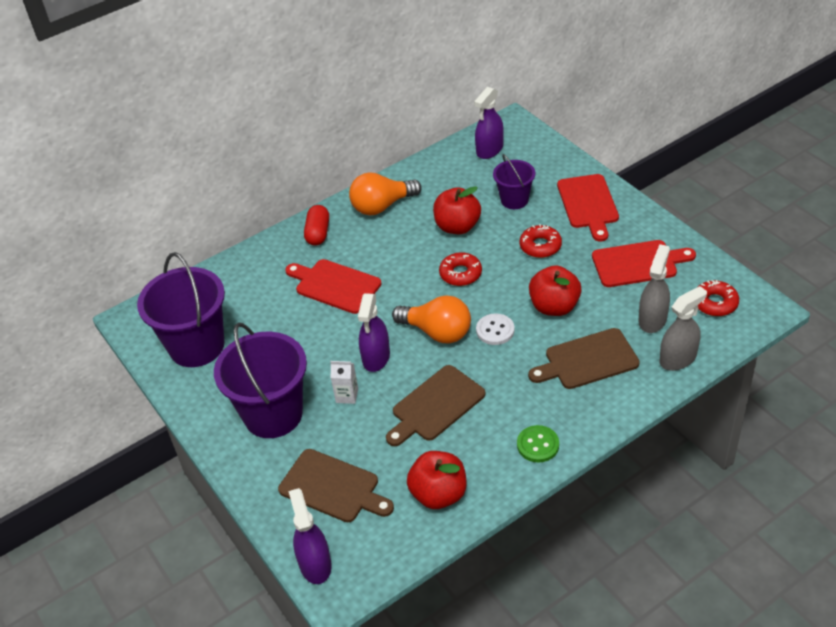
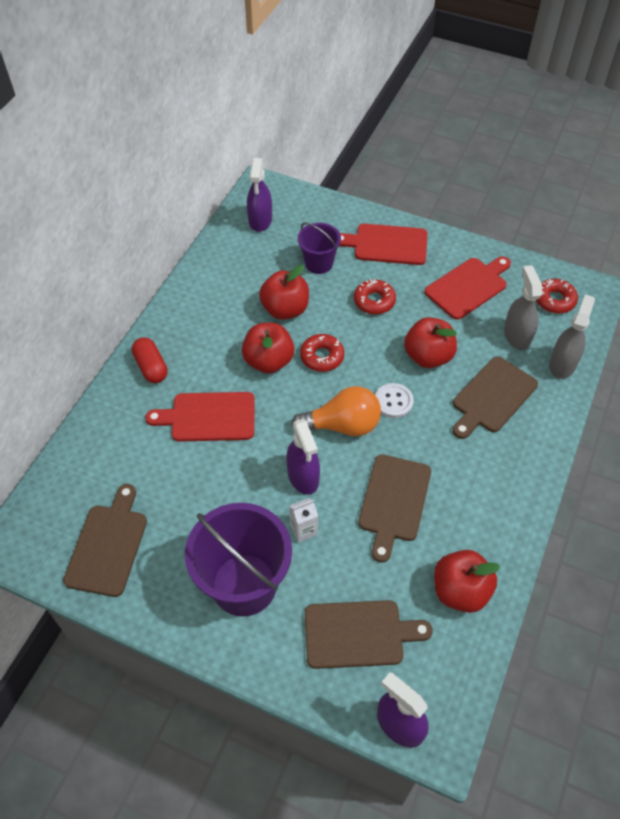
camera: 35 degrees left, 10 degrees up
purple bucket [137,252,225,367] -> brown cutting board [63,484,147,597]
orange light bulb [349,172,422,215] -> none
green button [517,425,559,462] -> none
red cutting board [557,174,619,241] -> red cutting board turned 135 degrees clockwise [339,224,427,265]
none -> red apple [242,323,294,374]

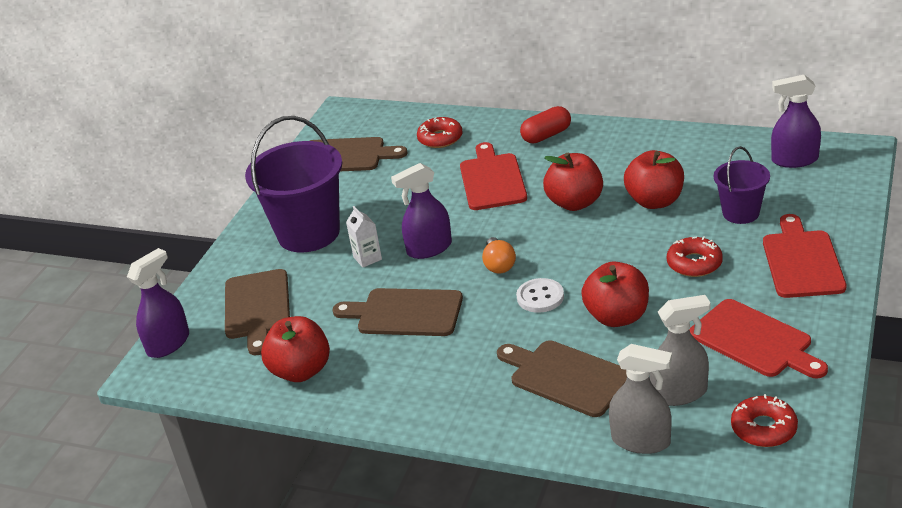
camera: 90 degrees right, 20 degrees down
orange light bulb [291,386,381,436] -> orange light bulb [482,237,516,274], size x0.59
red donut [300,334,344,372] -> red donut moved to [417,117,463,148]

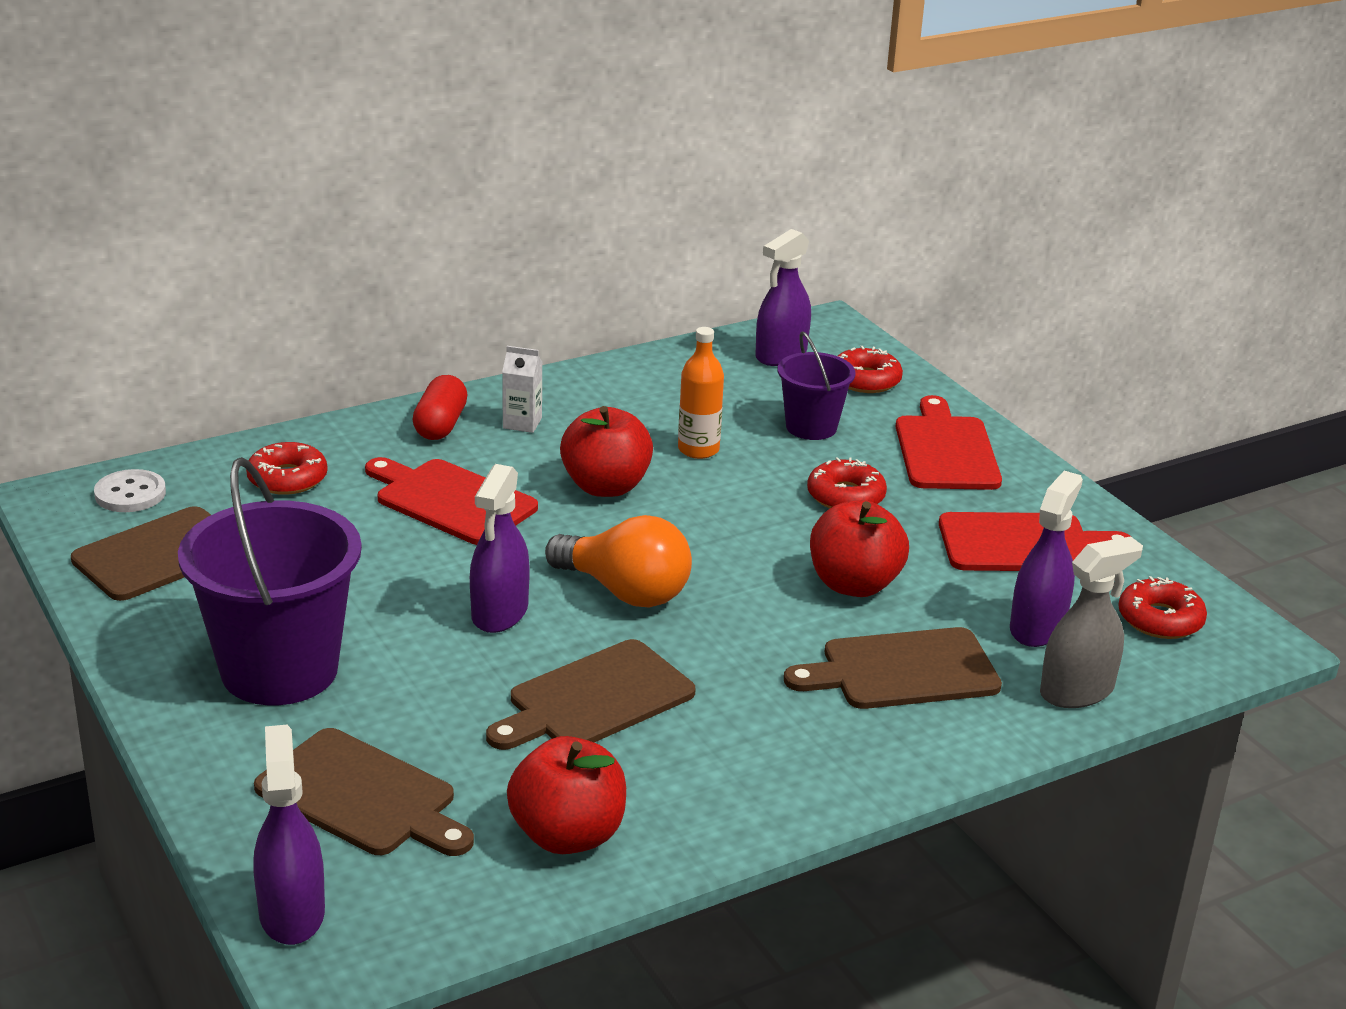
camera: 55 degrees left, 5 degrees down
white carton [346,206,382,268] -> white carton moved to [502,346,543,433]
orange light bulb [482,237,516,274] -> orange light bulb [545,515,692,607], size x1.70
white button [516,278,564,313] -> white button moved to [94,469,166,512]
red apple [624,150,684,209] -> orange bottle [678,327,724,459]
grey spray bottle [650,295,710,406] -> purple spray bottle [1010,471,1083,647]
red cutting board [763,214,846,298] -> red cutting board turned 45 degrees clockwise [896,395,1002,490]
none -> red donut [838,346,903,393]

